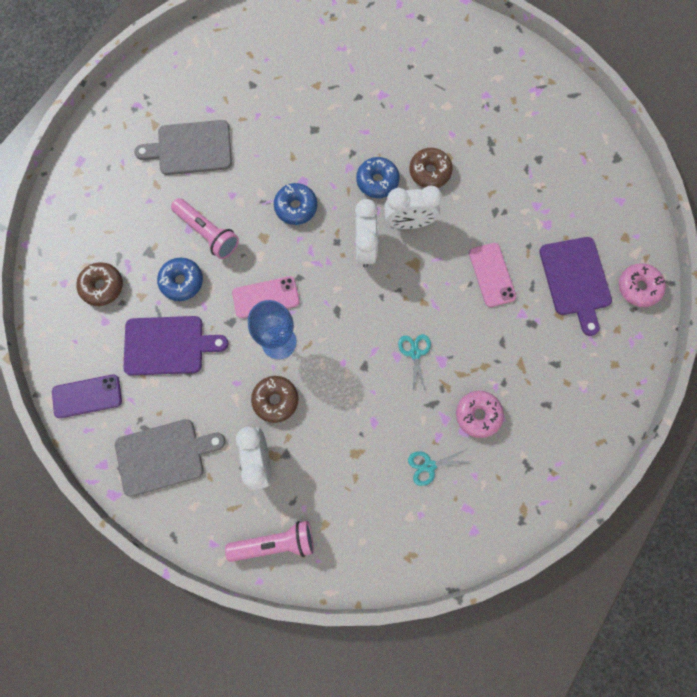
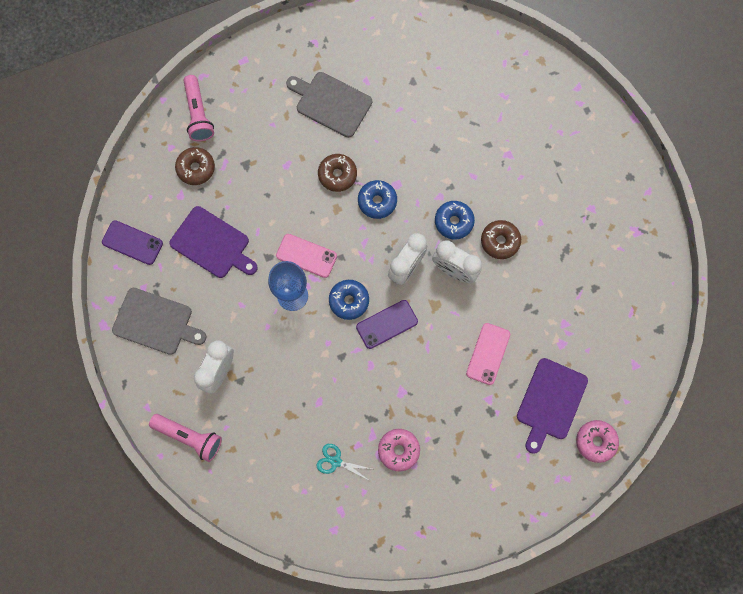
camera: 35 degrees right, 0 degrees up
blue donut [157,258,203,301] -> blue donut moved to [329,280,369,320]
pink flashlight [171,198,239,259] -> pink flashlight moved to [183,75,214,141]
brown donut [251,376,299,423] -> brown donut moved to [318,154,357,192]
turquoise scissors [398,334,431,393] -> none
none -> purple phone [356,300,418,349]

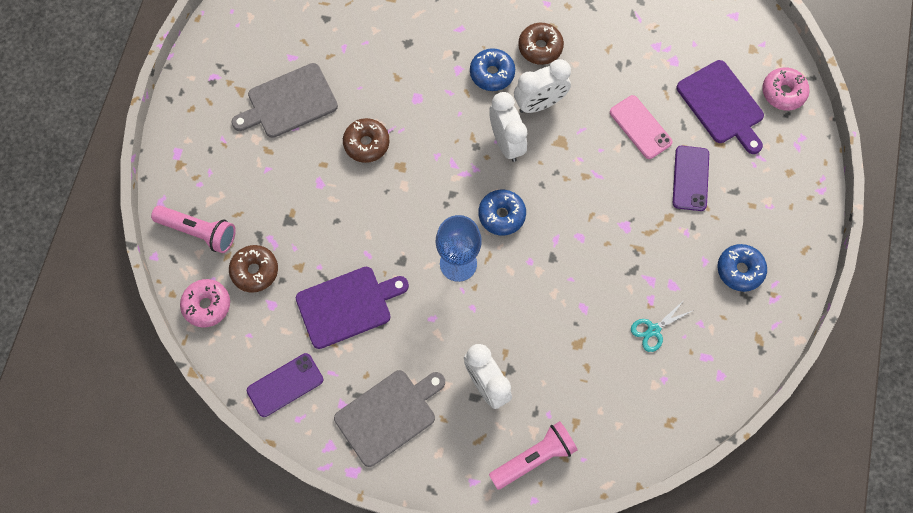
camera: 55 degrees left, 5 degrees down
pink phone [276,234,337,278] -> none
purple phone [356,300,418,349] -> purple phone moved to [673,146,709,211]
blue donut [358,180,397,219] -> blue donut moved to [717,244,767,292]
pink donut [378,429,420,471] -> pink donut moved to [180,279,230,327]

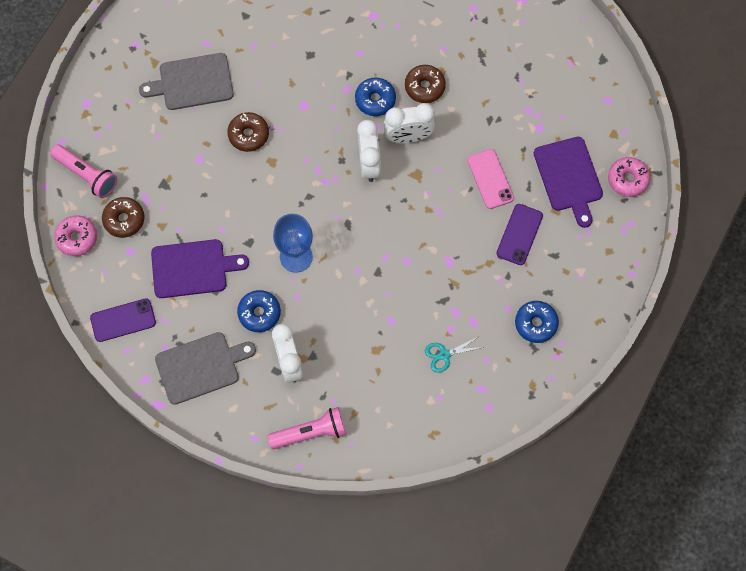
camera: 15 degrees right, 0 degrees up
blue donut [478,190,526,235] -> blue donut moved to [237,290,281,332]

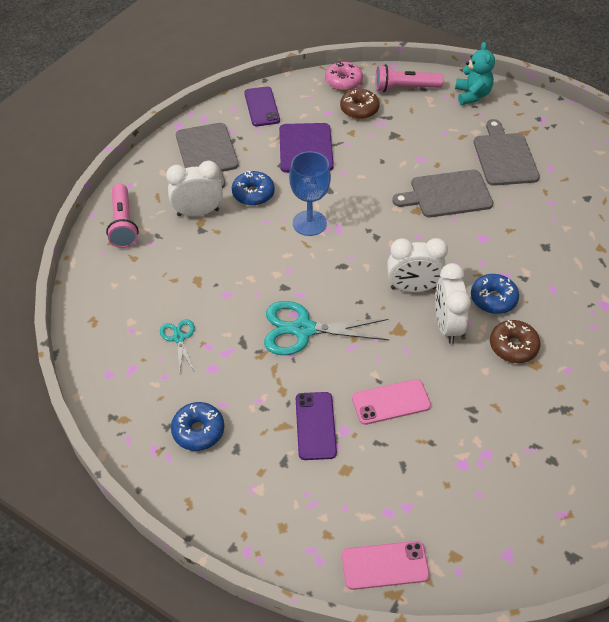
camera: 95 degrees right, 20 degrees down
pink flashlight [50,145,117,198] -> pink flashlight turned 45 degrees clockwise [375,64,444,92]
brown donut [227,112,269,152] -> grey cutting board [392,170,493,217]
purple phone [496,204,543,265] -> purple phone turned 60 degrees clockwise [296,392,337,460]
purple cutting board [534,137,603,228] -> none
pink donut [608,157,650,197] -> pink phone [342,541,430,590]
none -> turquoise scissors [264,301,390,355]
none -> turquoise teddy bear [455,42,495,105]

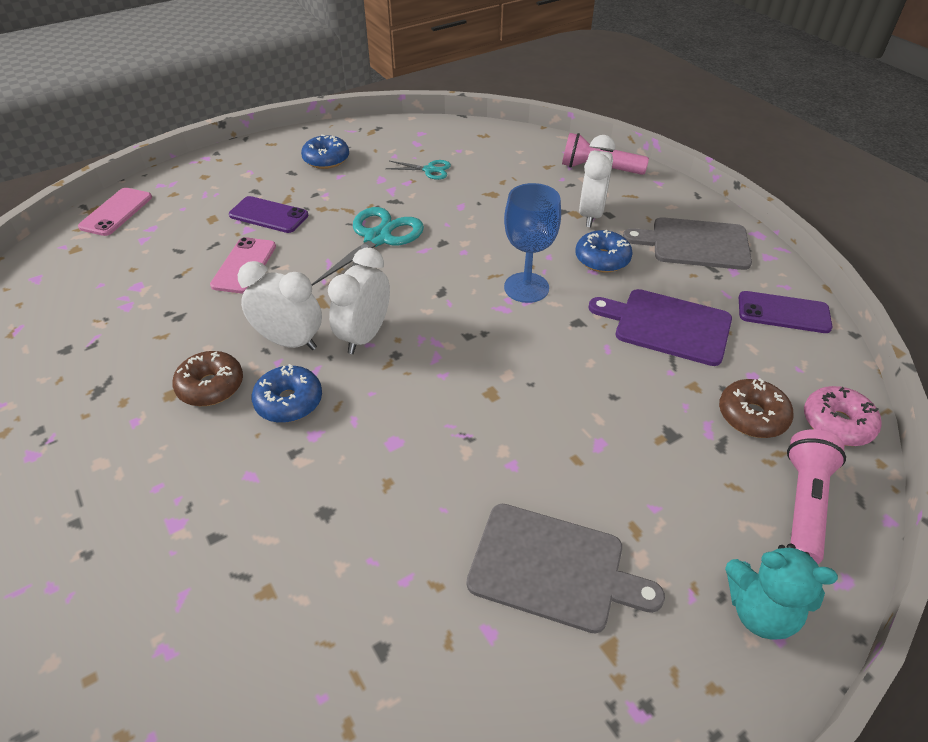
camera: 115 degrees right, 5 degrees down
grey cutting board [392,170,493,217] -> none

